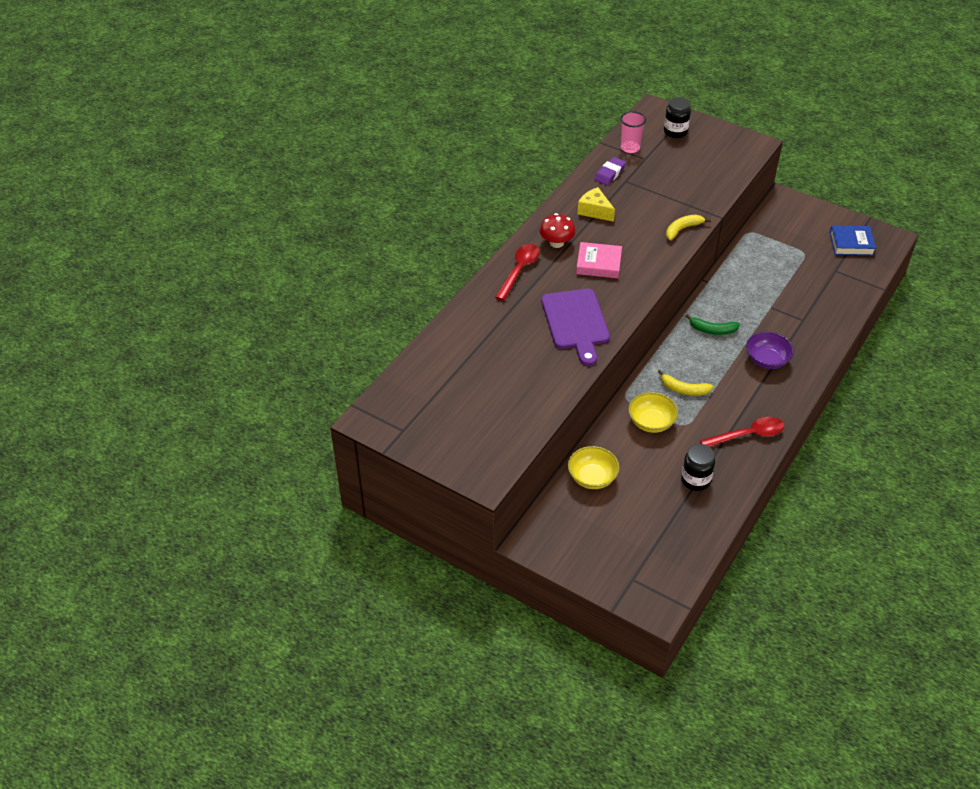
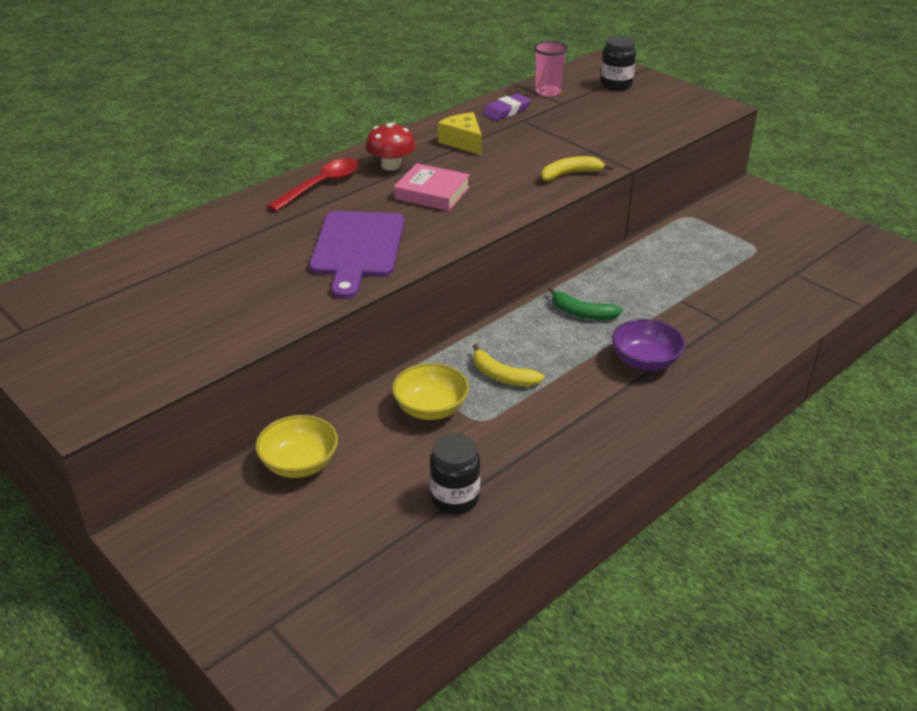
camera: 15 degrees right, 10 degrees down
red spoon [700,417,784,447] -> none
blue book [830,225,876,256] -> none

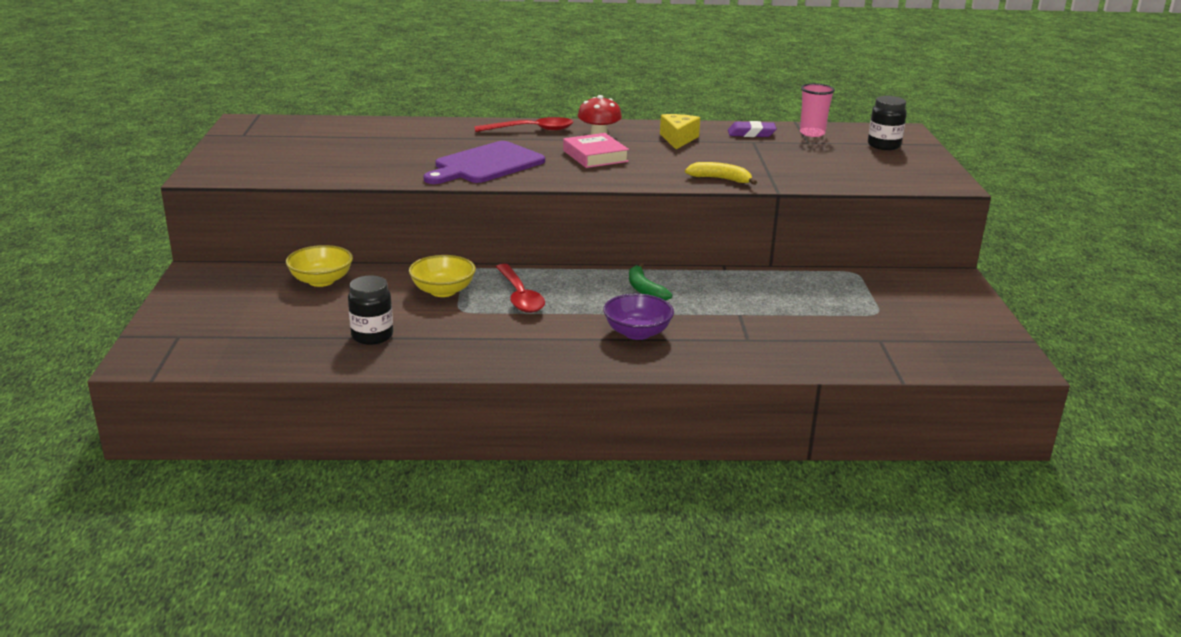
camera: 40 degrees right, 10 degrees down
yellow banana [473,344,545,387] -> red spoon [496,264,545,313]

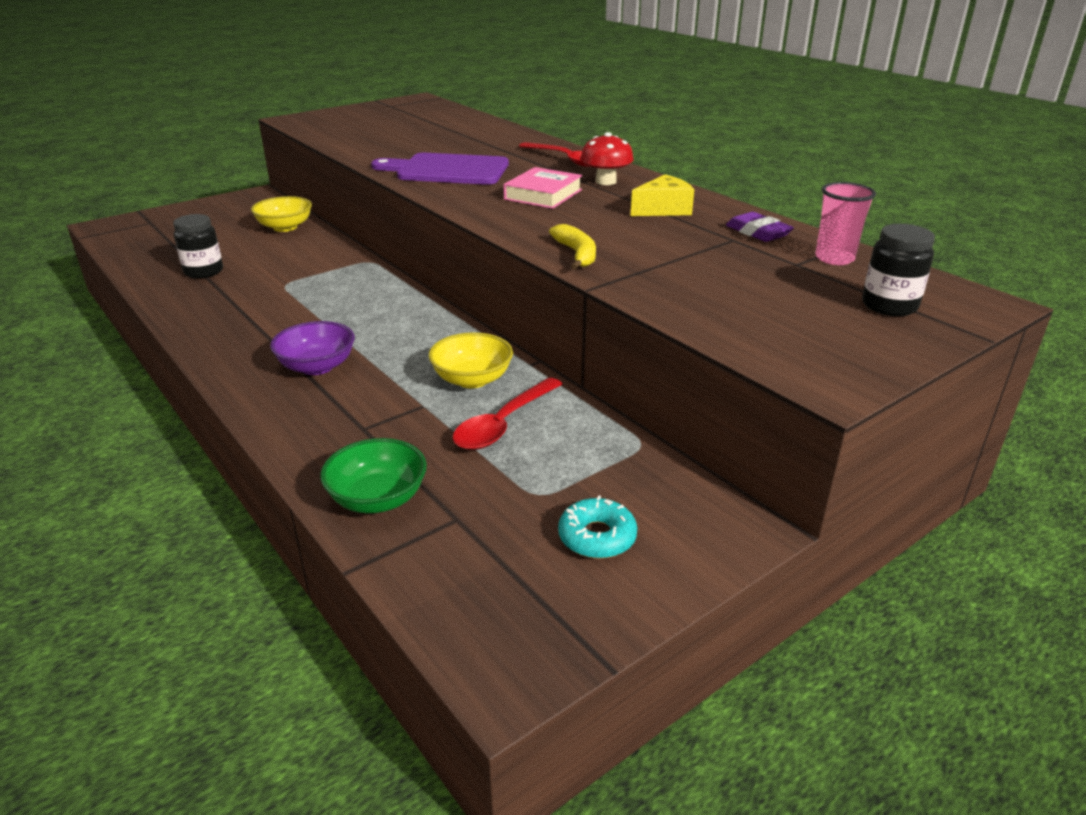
camera: 55 degrees right, 5 degrees up
yellow bowl [409,255,476,297] -> yellow bowl moved to [428,332,513,388]
red spoon [496,264,545,313] -> red spoon moved to [453,378,562,450]
green banana [629,263,672,301] -> none
none -> green bowl [320,438,427,513]
none -> turquoise donut [558,496,637,559]

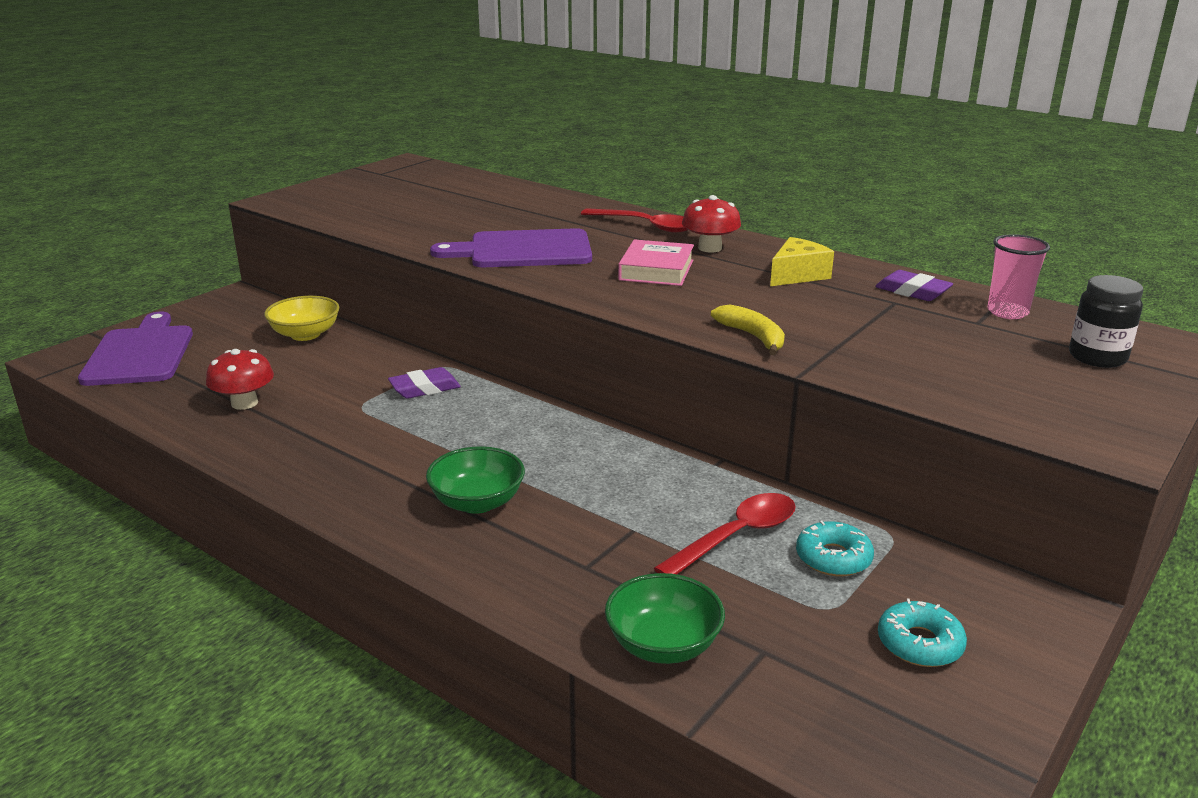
camera: 15 degrees left, 5 degrees down
black jar [173,214,223,278] -> red mushroom [206,349,274,410]
purple bowl [270,321,355,375] -> green bowl [426,446,525,514]
yellow bowl [428,332,513,388] -> none
red spoon [453,378,562,450] -> red spoon turned 150 degrees counterclockwise [654,493,796,574]
none -> purple cutting board [78,312,193,386]
none -> purple eraser [388,367,461,399]
none -> turquoise donut [796,520,874,576]

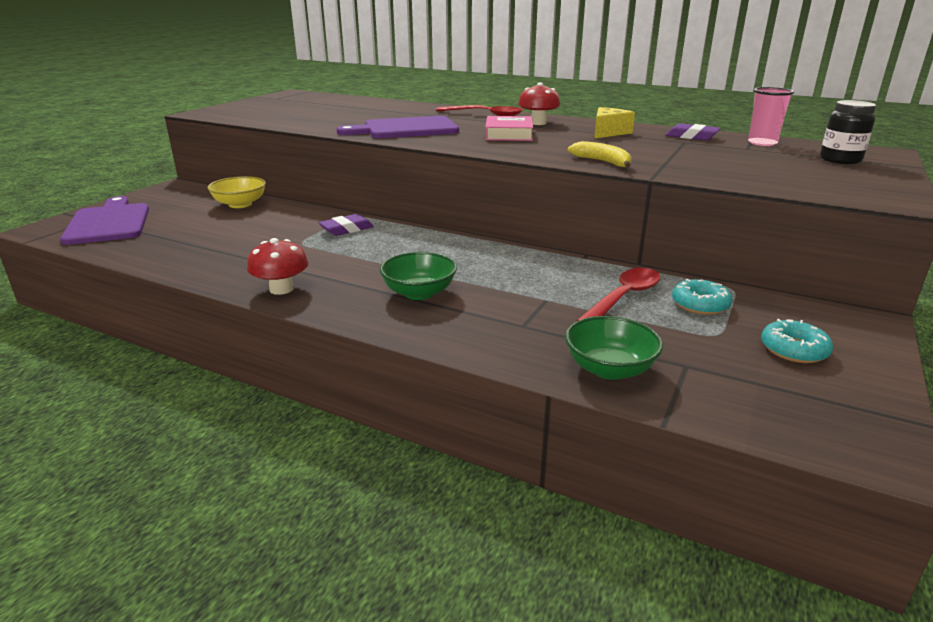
camera: 10 degrees left, 0 degrees up
red mushroom [206,349,274,410] -> red mushroom moved to [247,238,309,295]

